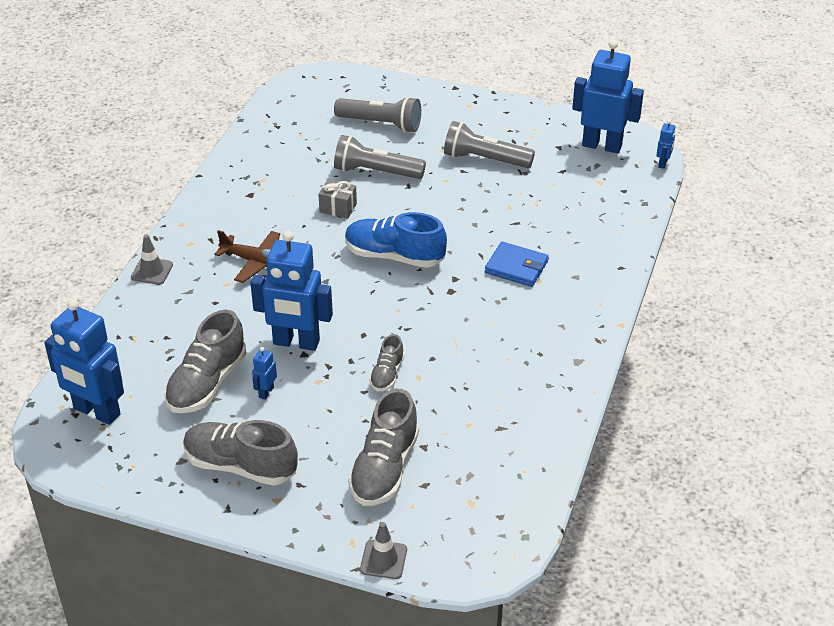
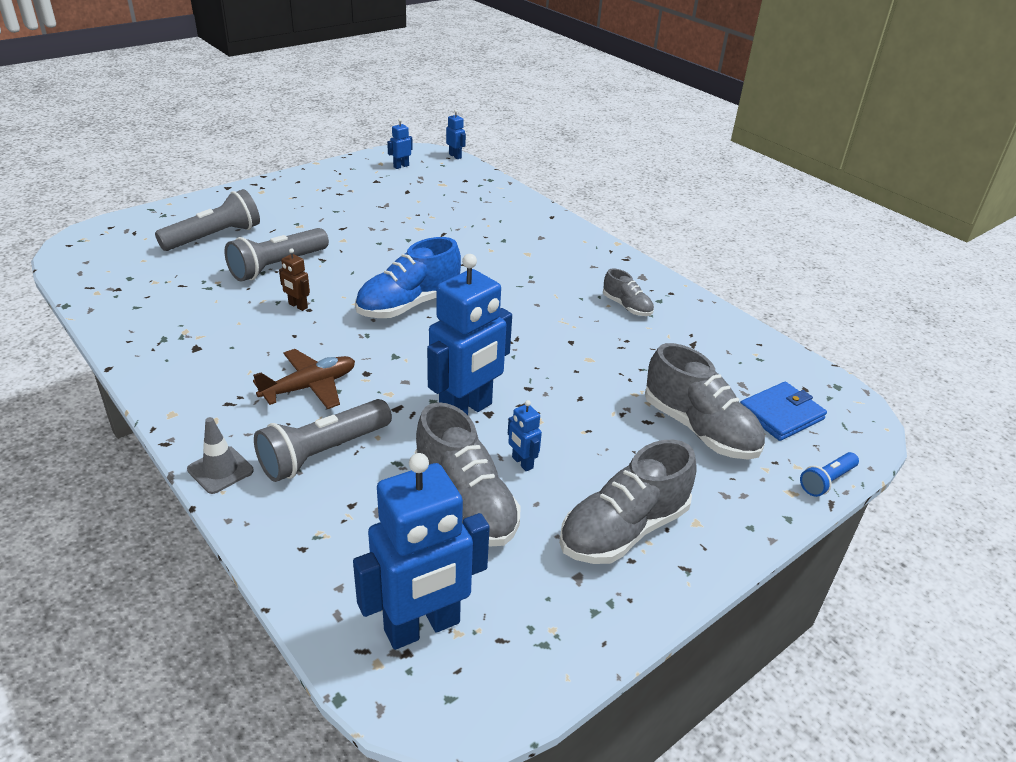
camera: 60 degrees left, 5 degrees down
grey gift [318,180,357,219] -> brown robot [279,248,310,311]
grey traffic cone [360,522,407,579] -> blue flashlight [800,452,859,497]
grey shoe [369,334,404,391] -> grey shoe moved to [603,268,654,316]
grey flashlight [444,121,535,168] -> grey flashlight moved to [254,399,392,482]
blue wallet [485,242,548,287] -> blue wallet moved to [740,382,827,441]
blue robot [572,39,644,153] -> blue robot [387,118,413,169], size x0.42

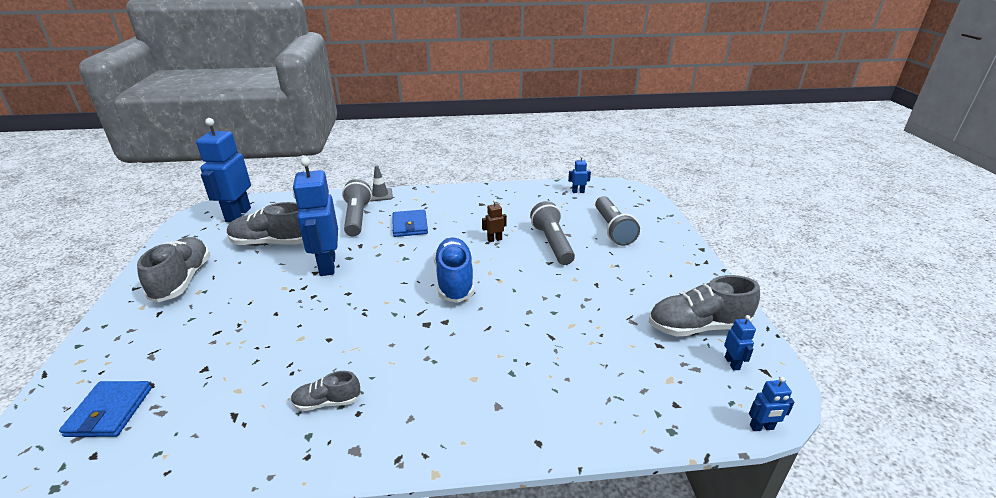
camera: 125 degrees right, 5 degrees down
brown plane [253,349,355,409] -> blue wallet [393,210,428,237]
blue robot [508,400,542,471] -> blue robot moved to [568,156,591,193]
grey shoe [645,343,765,460] -> grey shoe moved to [649,275,760,337]
blue flashlight [800,452,859,497] -> none

